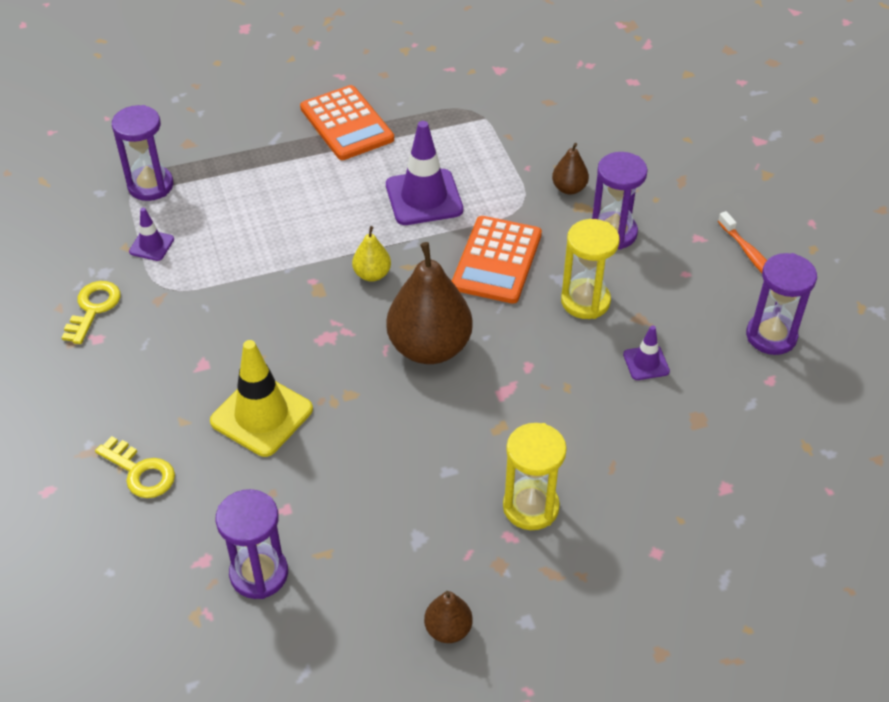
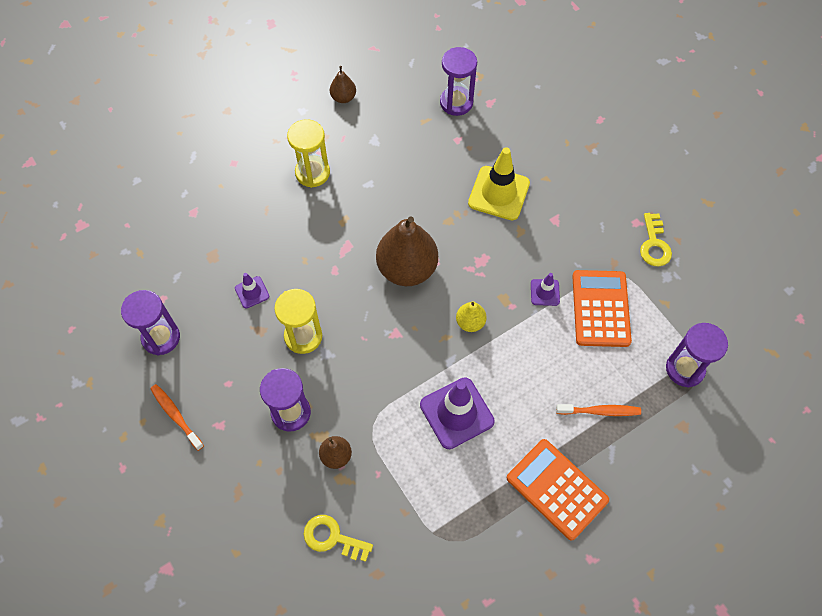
camera: 165 degrees right, 15 degrees up
yellow key [95,436,175,498] -> yellow key moved to [304,515,373,562]
purple traffic cone [129,208,174,261] -> purple traffic cone moved to [531,273,560,306]
orange calculator [452,216,542,304] -> orange calculator moved to [572,270,632,347]
none -> orange toothbrush [556,404,641,416]

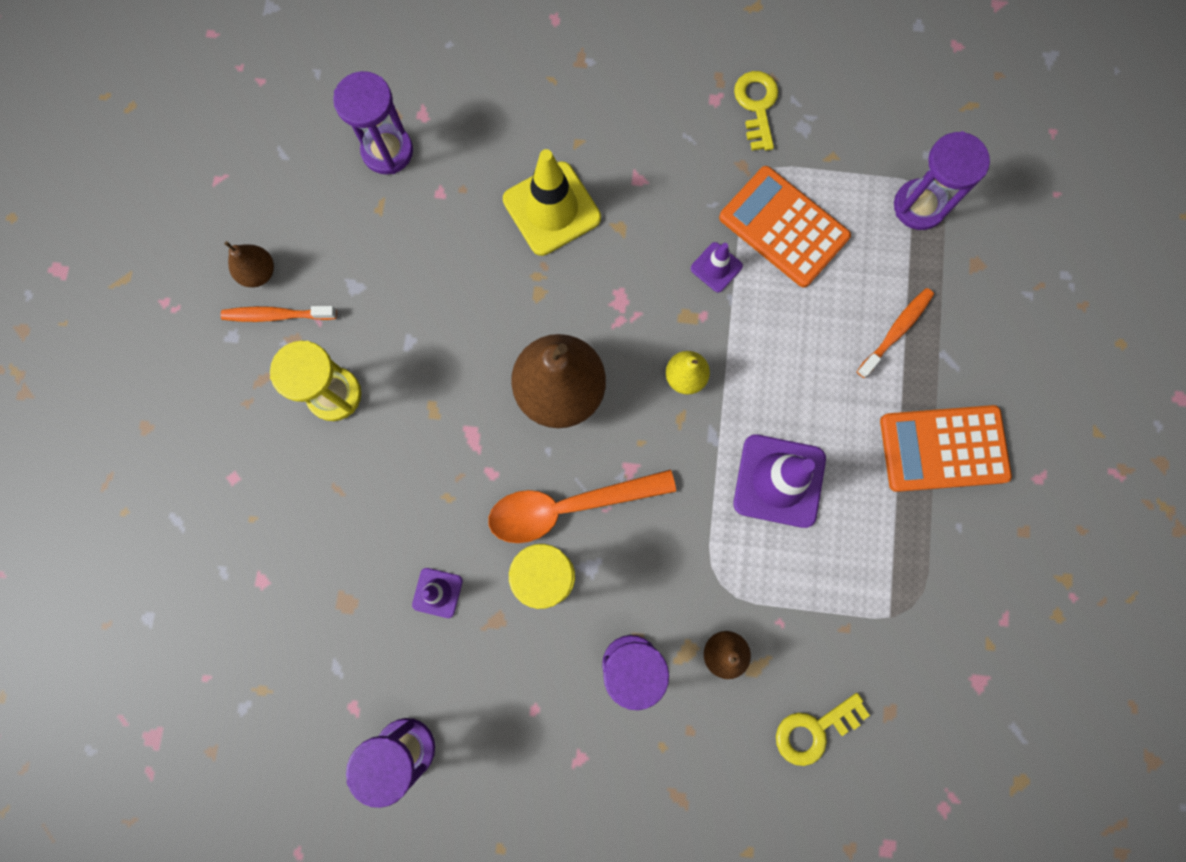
camera: 50 degrees left, 15 degrees up
orange toothbrush [150,384,204,451] -> orange toothbrush moved to [221,306,337,322]
yellow key [640,213,672,266] -> yellow key turned 135 degrees counterclockwise [734,71,778,151]
none -> orange spoon [488,470,676,543]

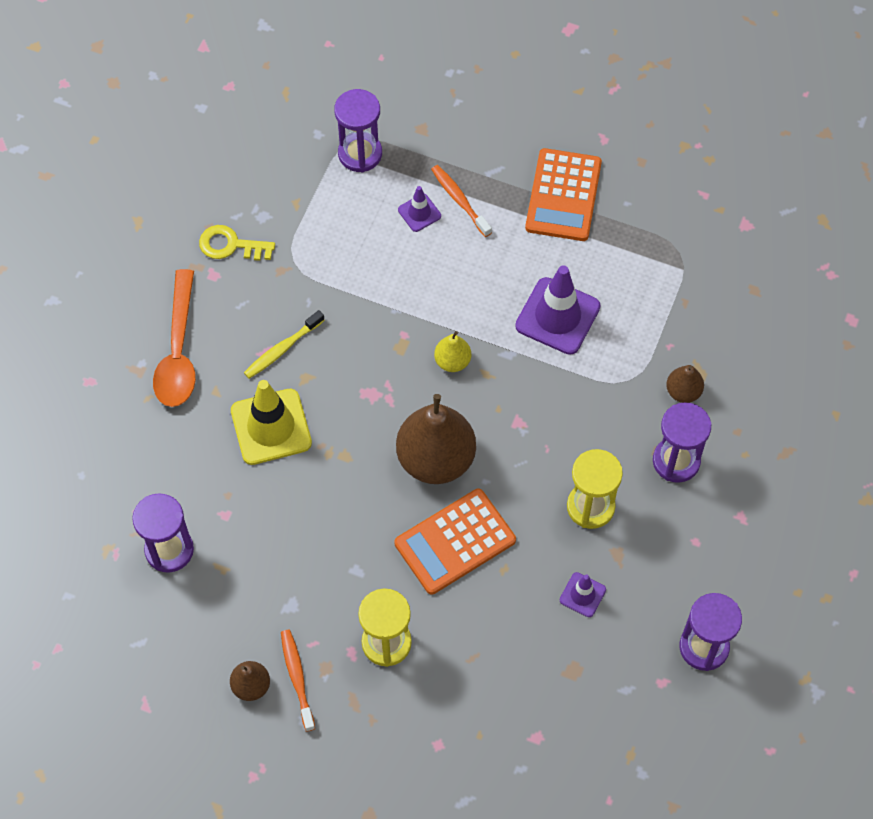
camera: 75 degrees left, 15 degrees down
orange toothbrush [221,306,337,322] -> orange toothbrush turned 150 degrees clockwise [281,630,315,732]
orange spoon [488,470,676,543] -> orange spoon moved to [153,269,196,407]
purple traffic cone [691,242,743,292] -> purple traffic cone moved to [398,186,441,232]
orange calculator [719,166,851,287] -> orange calculator moved to [394,489,516,595]
yellow key [776,693,870,766] -> none
none -> yellow toothbrush [244,310,325,379]

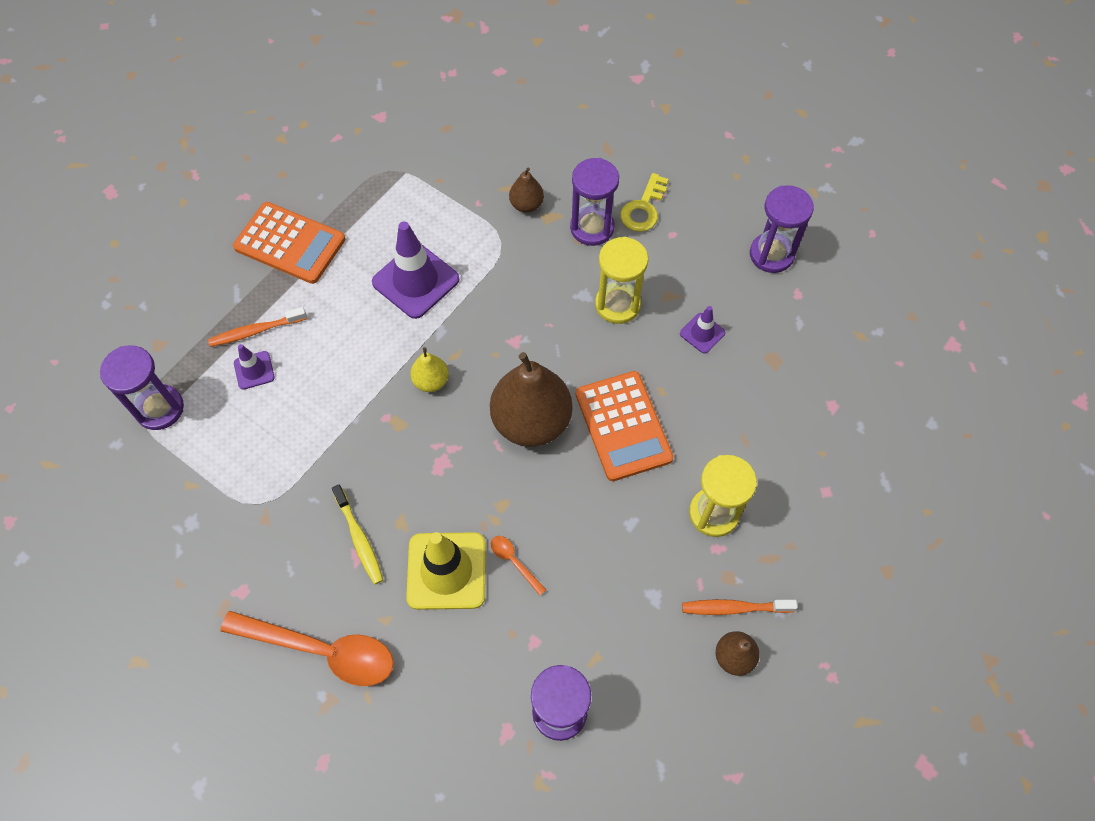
camera: 75 degrees left, 0 degrees up
yellow key [199,225,275,261] -> yellow key moved to [620,173,669,232]
none -> orange spoon [491,536,546,596]

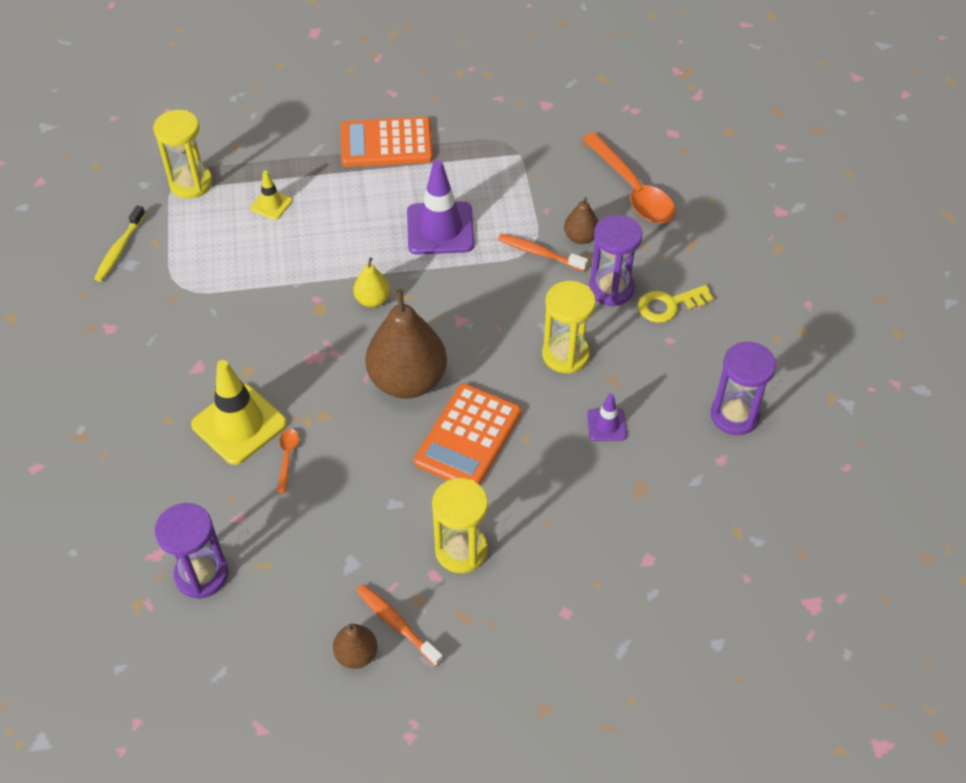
camera: 45 degrees right, 10 degrees down
purple hourglass [100,345,184,430] -> yellow hourglass [153,110,213,199]
orange toothbrush [208,307,307,347] -> orange toothbrush moved to [498,234,588,271]
orange spoon [220,611,394,686] -> orange spoon moved to [582,132,675,223]
orange calculator [233,202,345,284] -> orange calculator turned 105 degrees clockwise [341,117,433,167]
purple traffic cone [234,344,275,390] -> yellow traffic cone [250,170,293,220]
yellow toothbrush [332,484,383,585] -> yellow toothbrush moved to [94,205,145,282]

